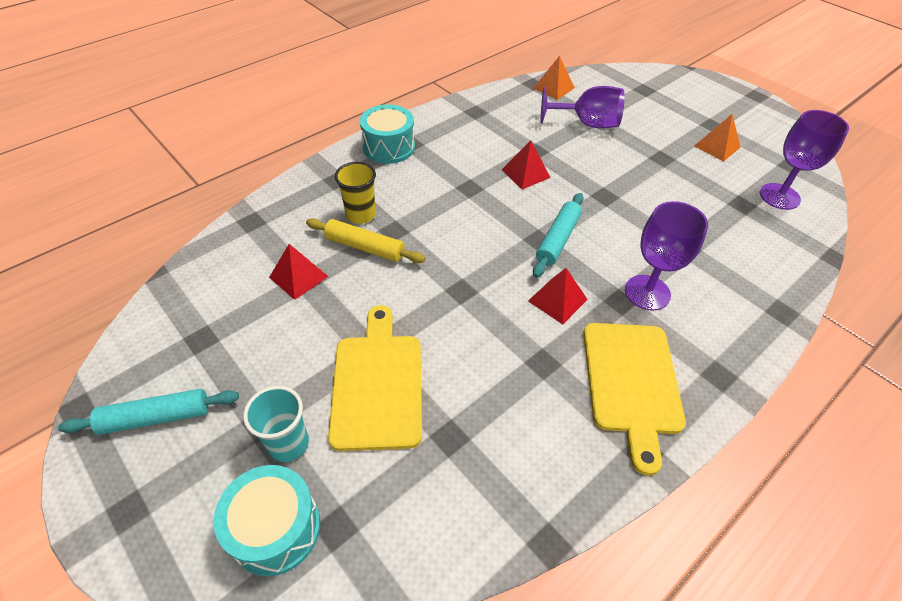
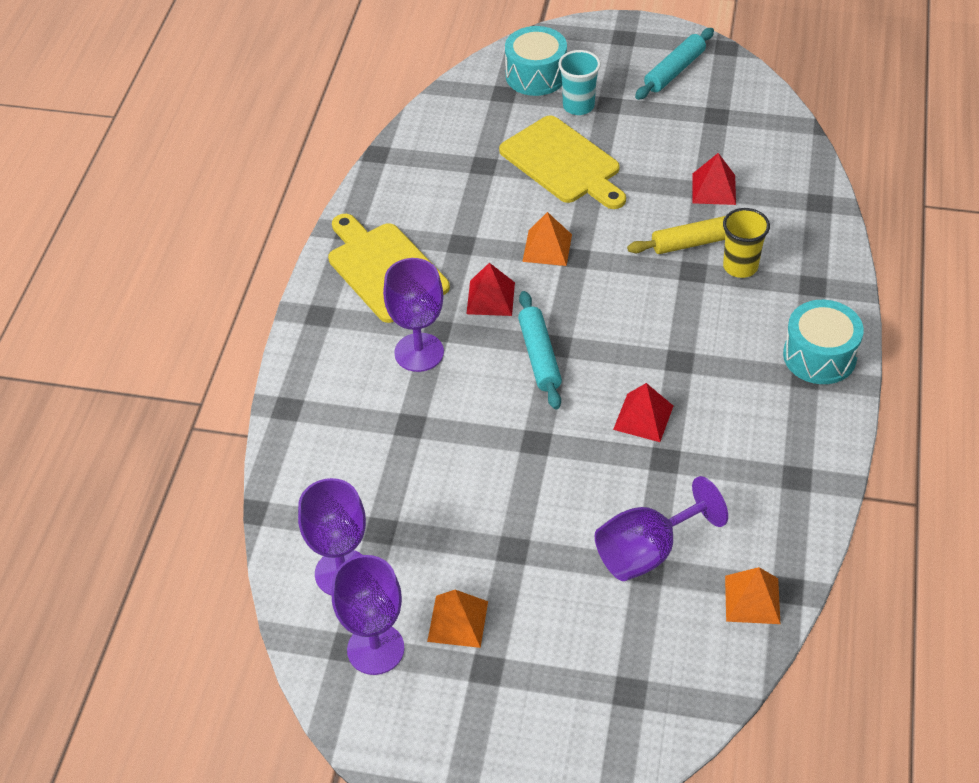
camera: 145 degrees right, 0 degrees up
none -> purple goblet [331,555,404,675]
none -> orange pyramid [522,212,572,266]

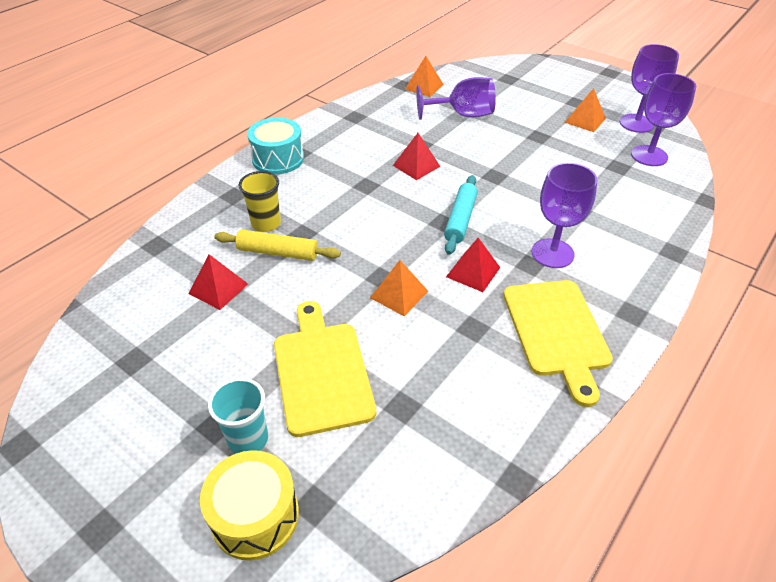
camera: 155 degrees left, 5 degrees down
turquoise drum [505,26,567,96] -> yellow drum [200,450,299,561]
turquoise rolling pin [635,28,714,100] -> none

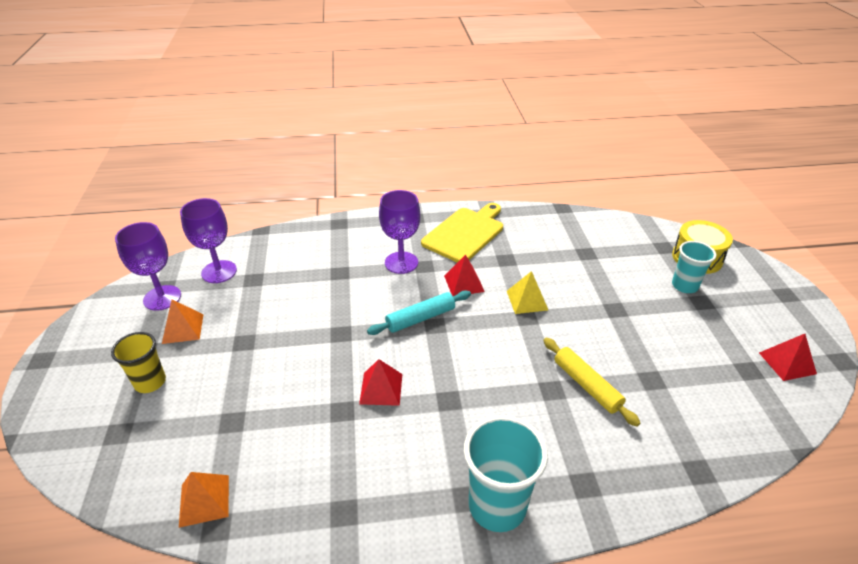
camera: 135 degrees left, 5 degrees down
red pyramid [188,254,248,310] -> red pyramid moved to [759,334,817,381]
yellow cup [239,171,281,232] -> yellow cup moved to [111,332,166,393]
turquoise drum [247,117,304,174] -> turquoise cup [464,415,548,532]
yellow cutting board [274,301,376,437] -> none
orange pyramid [370,260,428,317] -> yellow pyramid [507,271,548,314]
purple goblet [416,77,496,120] -> none

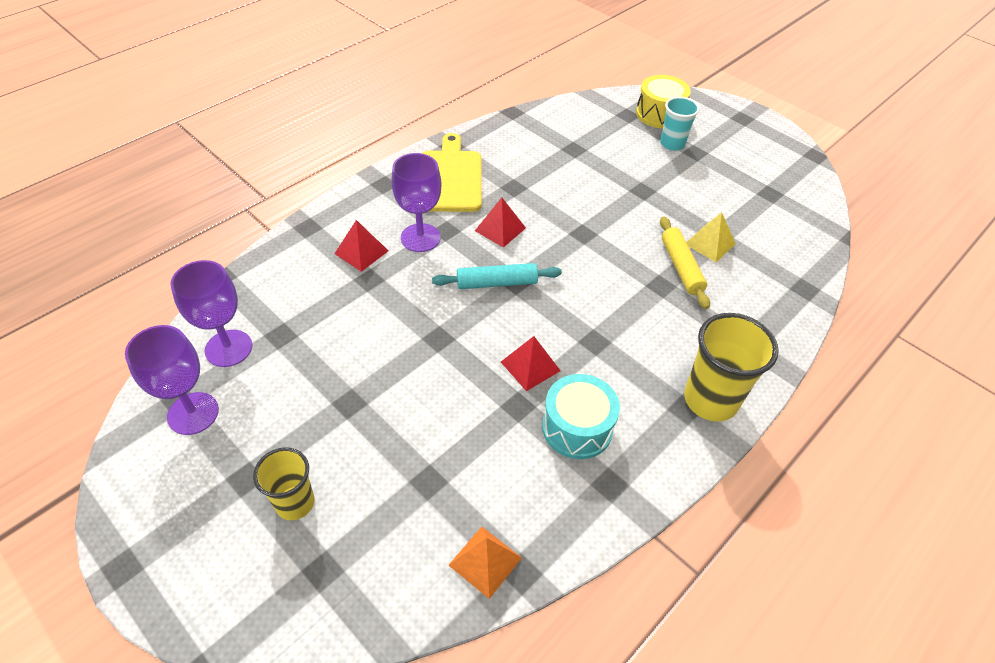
camera: 40 degrees left, 10 degrees up
orange pyramid [162,299,204,344] -> none
turquoise rolling pin [367,291,471,335] -> turquoise rolling pin turned 60 degrees clockwise [432,263,562,289]
turquoise cup [464,415,548,532] -> yellow cup [684,313,779,422]
yellow pyramid [507,271,548,314] -> yellow pyramid moved to [686,212,736,262]
yellow rolling pin [543,338,640,427] -> yellow rolling pin turned 60 degrees clockwise [660,216,710,309]
red pyramid [759,334,817,381] -> red pyramid moved to [335,220,389,272]
none -> turquoise drum [542,374,620,459]

